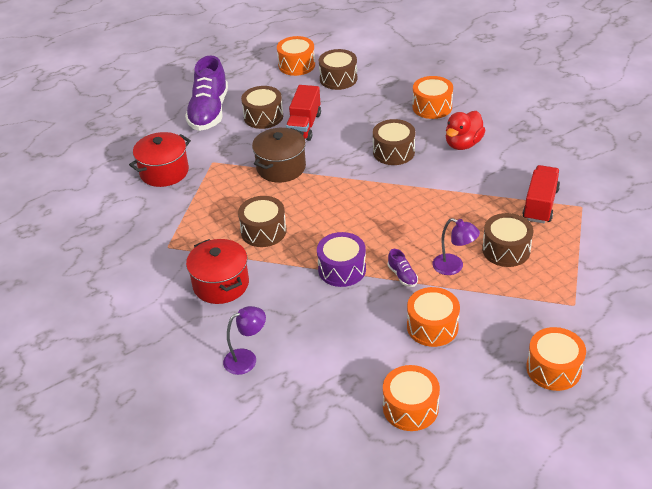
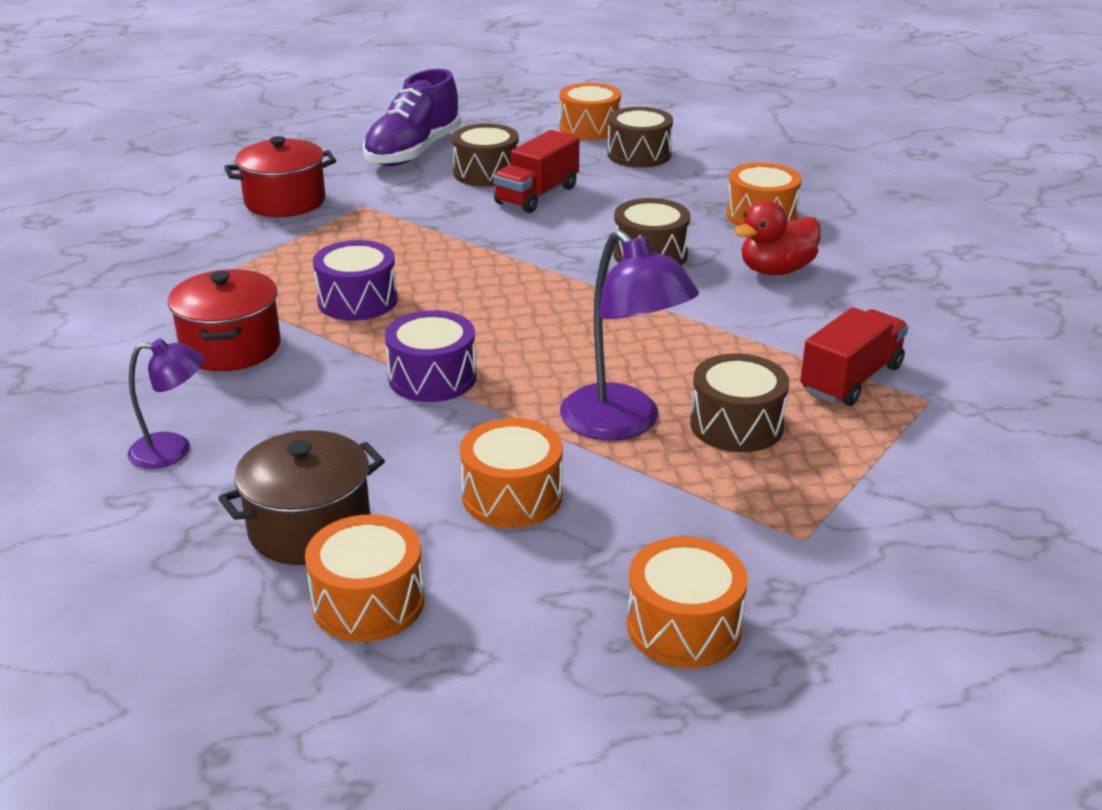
camera: 20 degrees right, 10 degrees down
brown drum [238,196,287,247] -> purple drum [313,240,398,321]
brown pot [252,128,306,182] -> brown pot moved to [218,430,385,565]
purple shoe [388,249,418,287] -> none
purple lamp [432,218,480,275] -> purple lamp [560,230,699,441], size x1.70

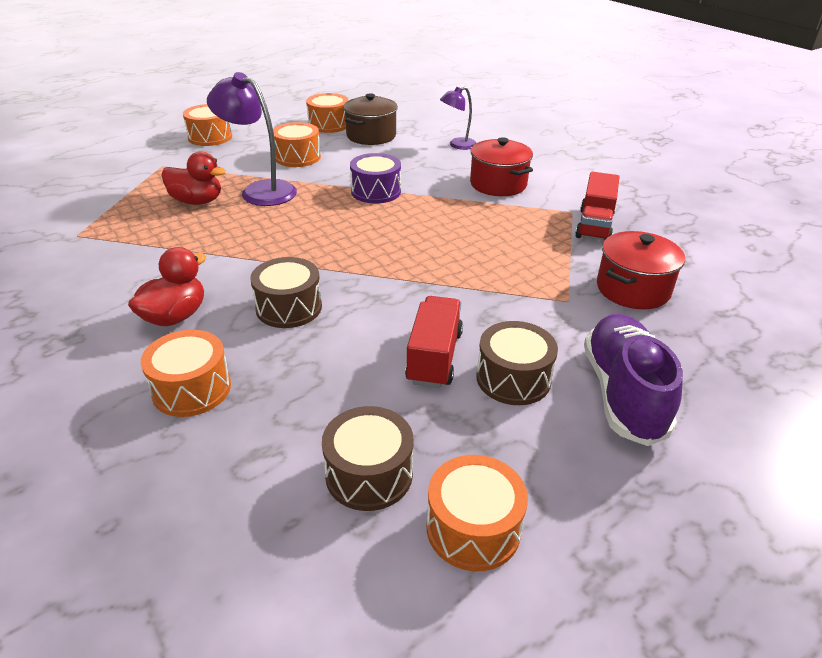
camera: 155 degrees right, 5 degrees up
purple drum [313,240,398,321] -> none
brown drum [690,354,789,452] -> red duck [161,151,226,205]
red truck [800,307,908,406] -> red truck moved to [575,172,619,241]

